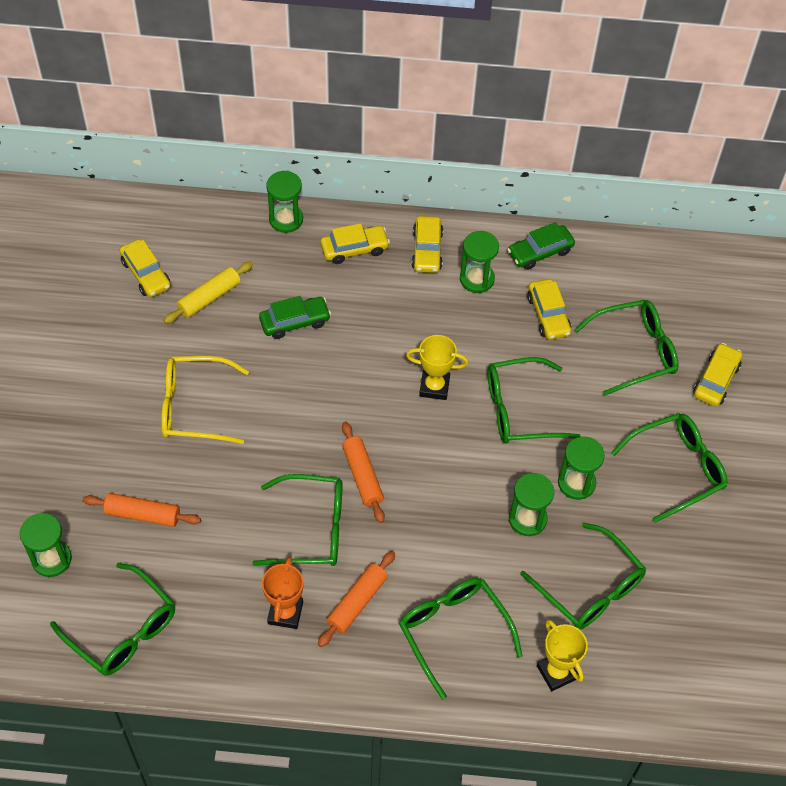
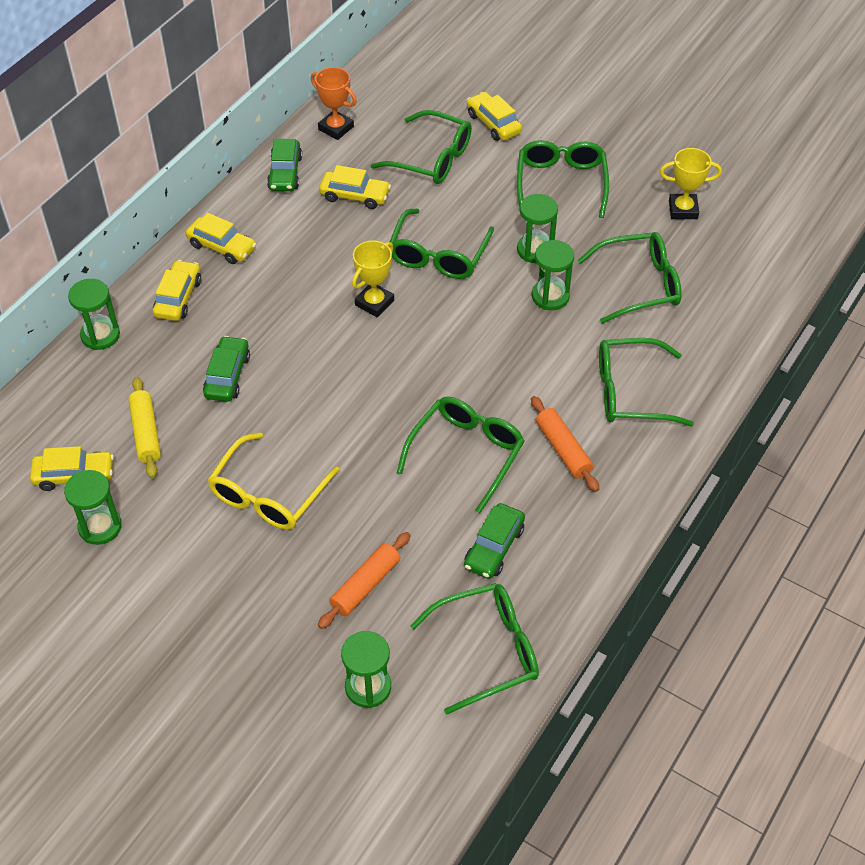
camera: 60 degrees left, 5 degrees down
orange trophy [262,557,303,629] -> orange trophy moved to [311,67,357,140]
orange rolling pin [342,421,385,523] -> none
green hourglass [460,231,499,293] -> green hourglass moved to [64,470,122,545]
yellow trophy [537,619,588,691] -> yellow trophy moved to [660,148,722,219]
green glasses [574,300,678,396] -> green glasses turned 105 degrees clockwise [371,110,472,184]
none -> green car [464,503,525,579]

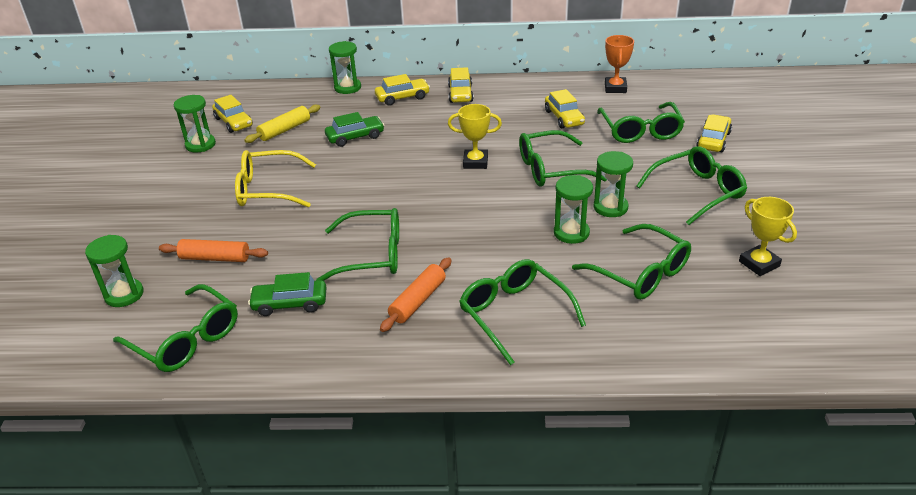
camera: 60 degrees right, 15 degrees down
green car [267,139,302,191] -> none

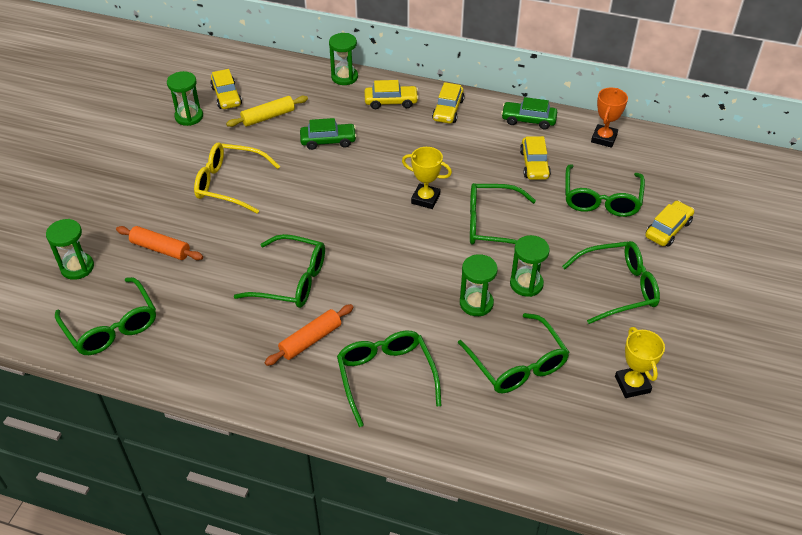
camera: 15 degrees right, 10 degrees up
green car [248,272,326,316] -> green car moved to [501,97,557,129]

